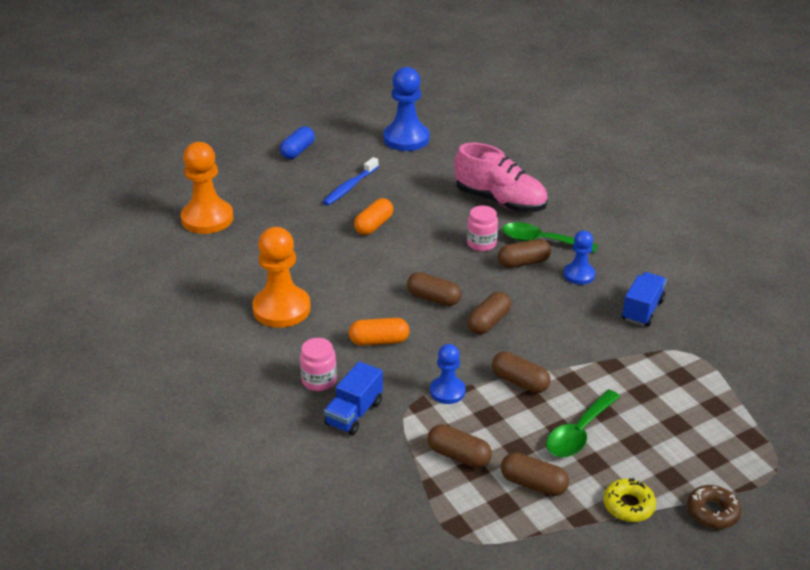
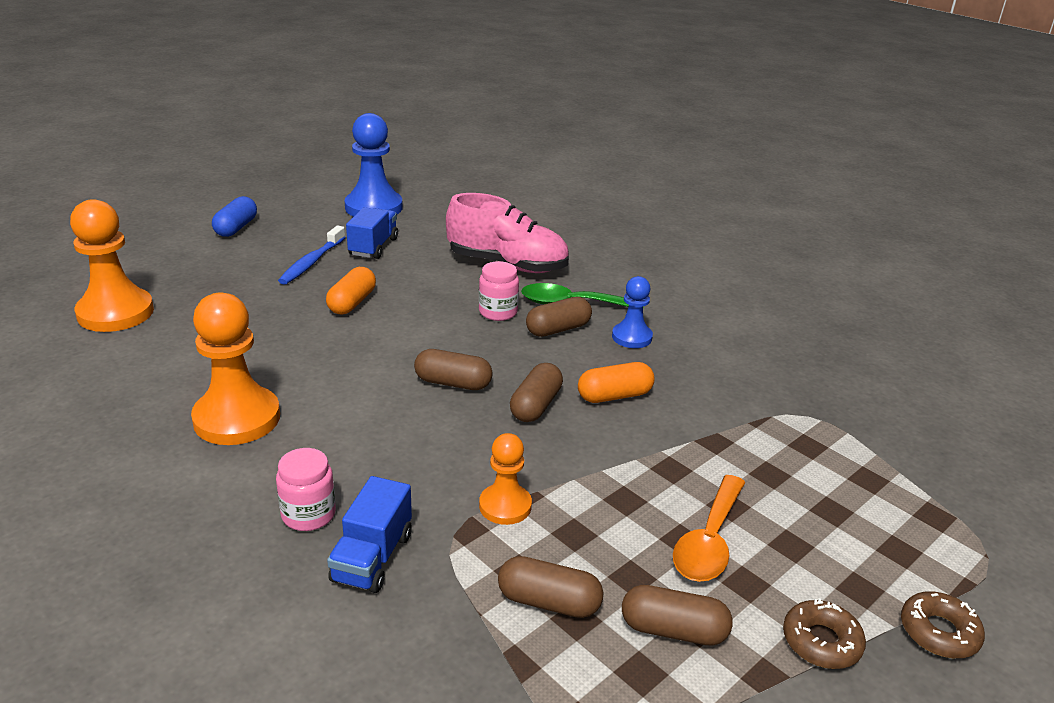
camera: 15 degrees left, 5 degrees down
orange capsule [349,318,409,346] -> orange capsule moved to [578,362,654,403]
blue pawn [430,344,465,404] -> orange pawn [479,433,532,525]
brown capsule [492,352,550,393] -> none
green spoon [546,389,620,457] -> orange spoon [673,475,745,582]
yellow donut [603,478,656,522] -> brown donut [783,598,866,669]
blue truck [622,272,667,326] -> blue truck moved to [346,207,398,259]

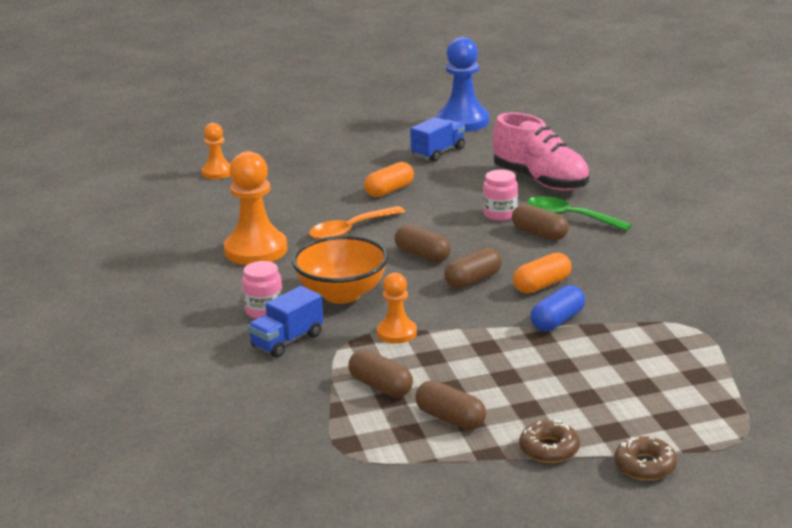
camera: 30 degrees right, 5 degrees down
orange pawn [70,199,154,332] -> orange pawn [201,123,230,179], size x0.56
blue capsule [212,196,257,237] -> blue capsule moved to [530,285,585,332]
blue toothbrush [278,225,345,285] -> none
brown capsule [526,297,592,337] -> brown capsule turned 45 degrees clockwise [512,204,569,241]
orange capsule [578,362,654,403] -> orange capsule turned 45 degrees counterclockwise [513,252,571,294]
blue pawn [612,276,653,348] -> none
orange spoon [673,475,745,582] -> orange spoon moved to [309,206,405,239]
none -> orange bowl [292,235,388,304]

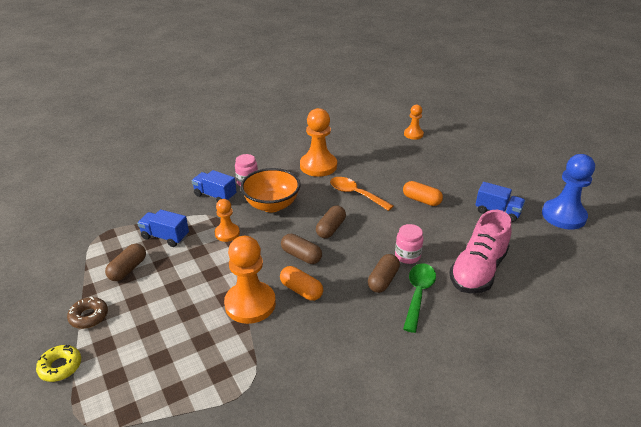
camera: 75 degrees right, 10 degrees up
brown capsule [348,349,413,398] -> blue truck [137,209,189,247]
blue capsule [530,285,585,332] -> orange pawn [224,236,276,324]
brown donut [614,436,677,480] -> yellow donut [36,345,81,382]

